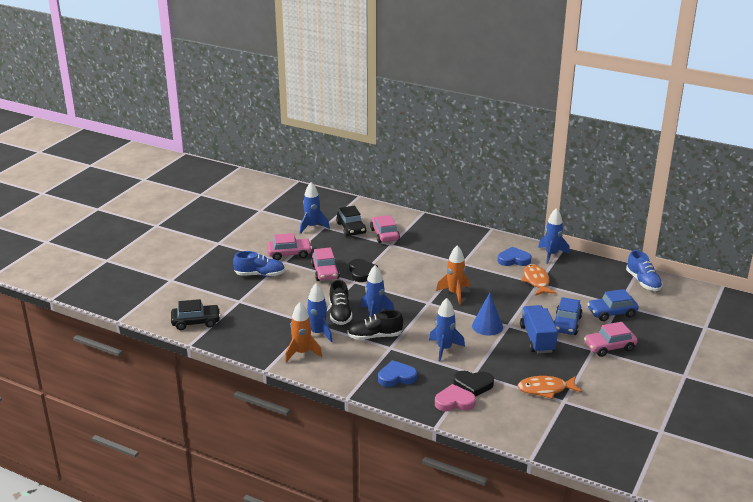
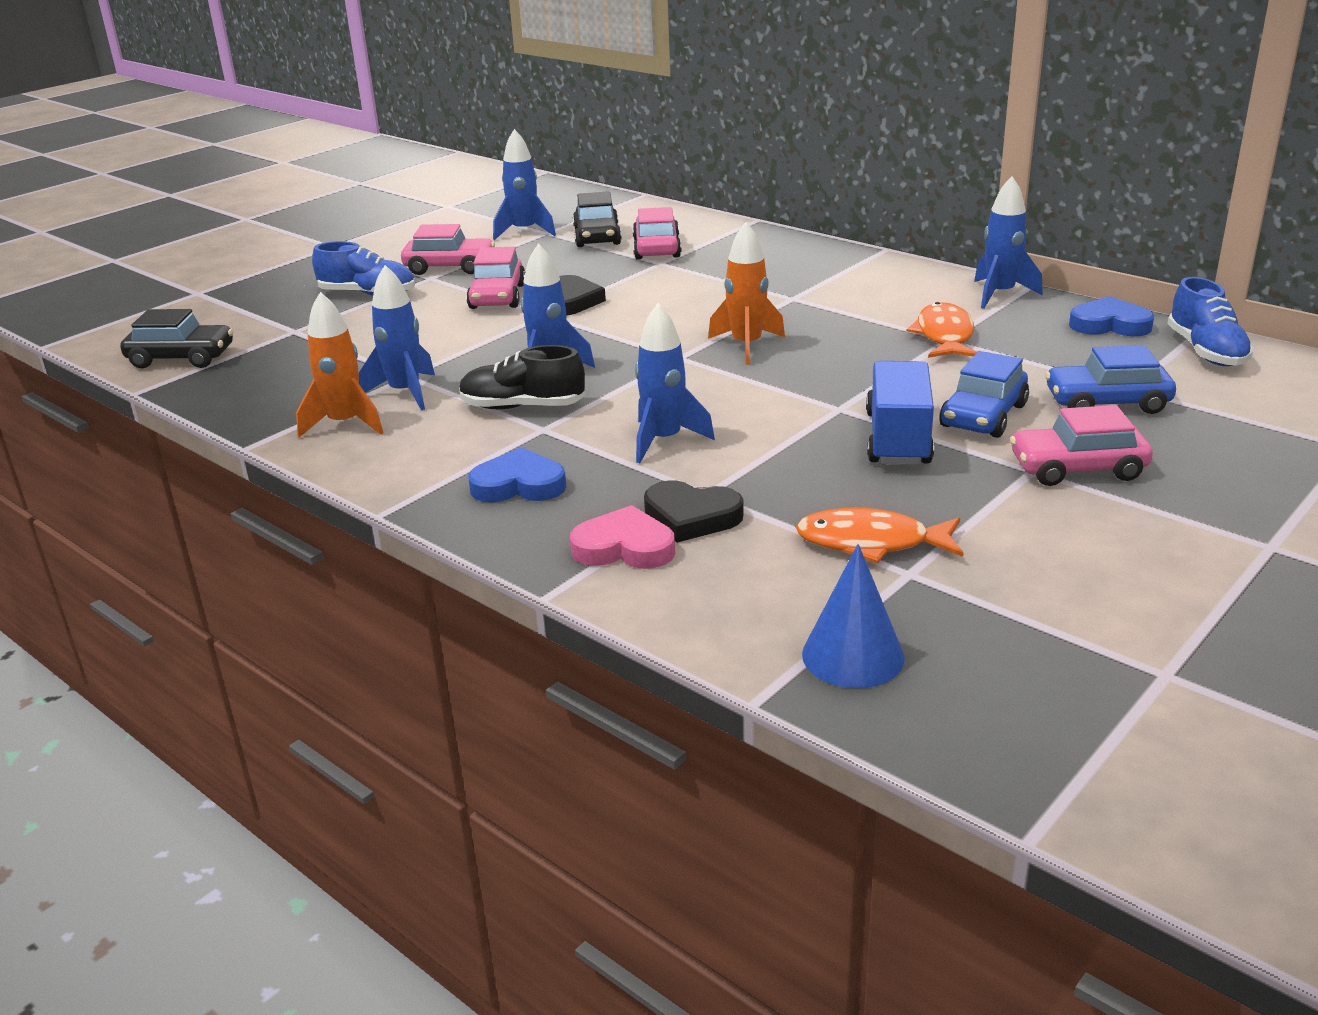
camera: 15 degrees right, 0 degrees up
black shoe [329,280,352,325] -> none
blue cone [472,293,503,336] -> blue cone moved to [802,544,905,688]
blue heart [497,247,531,266] -> blue heart moved to [1069,296,1154,336]

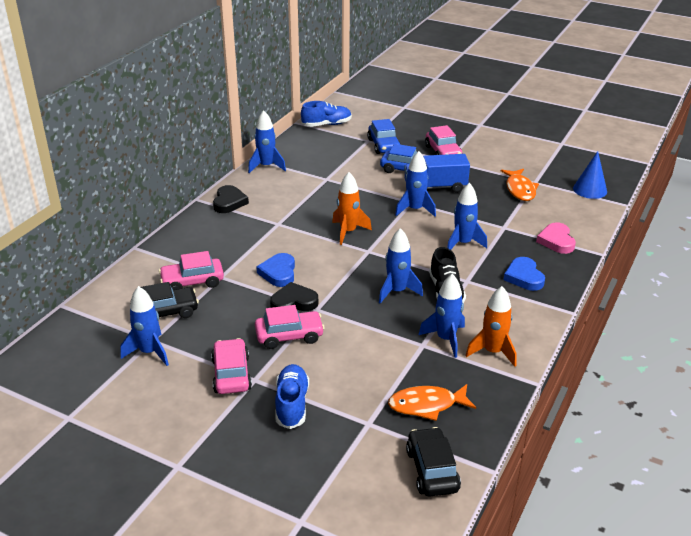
camera: 105 degrees left, 5 degrees up
black heart [644,481,744,543] -> black heart moved to [213,185,249,213]
orange fish [907,302,977,358] -> orange fish moved to [388,384,476,421]
blue heart [1069,296,1154,336] -> blue heart moved to [257,253,295,287]
none -> blue rocket [395,151,436,217]

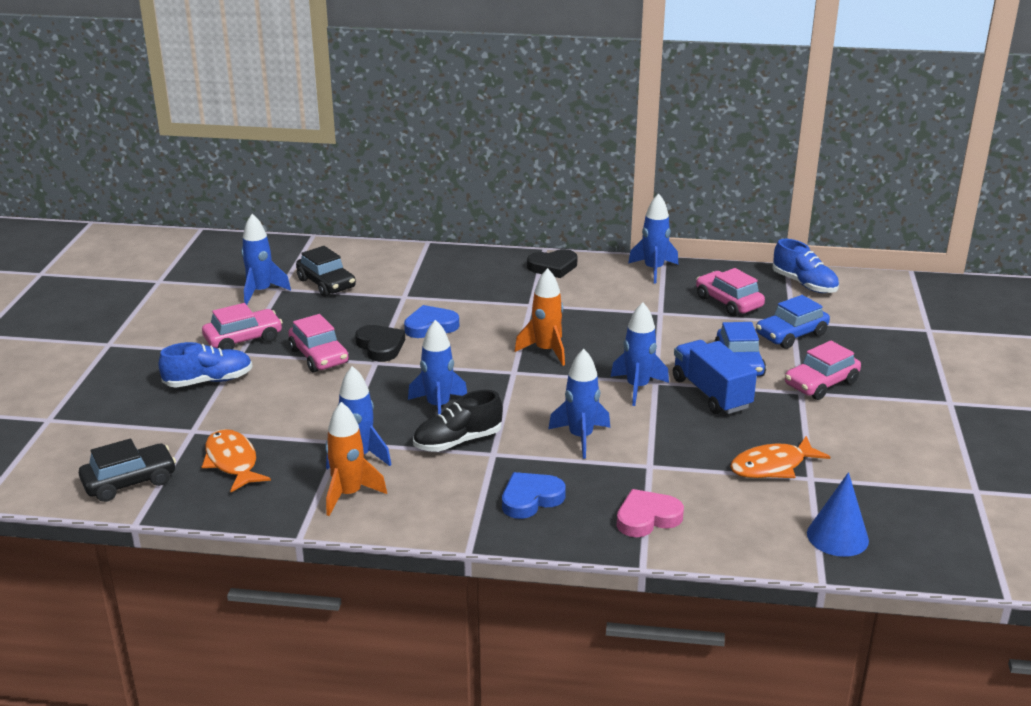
camera: 70 degrees right, 5 degrees down
pink car [159,251,224,290] -> pink car moved to [696,268,765,316]

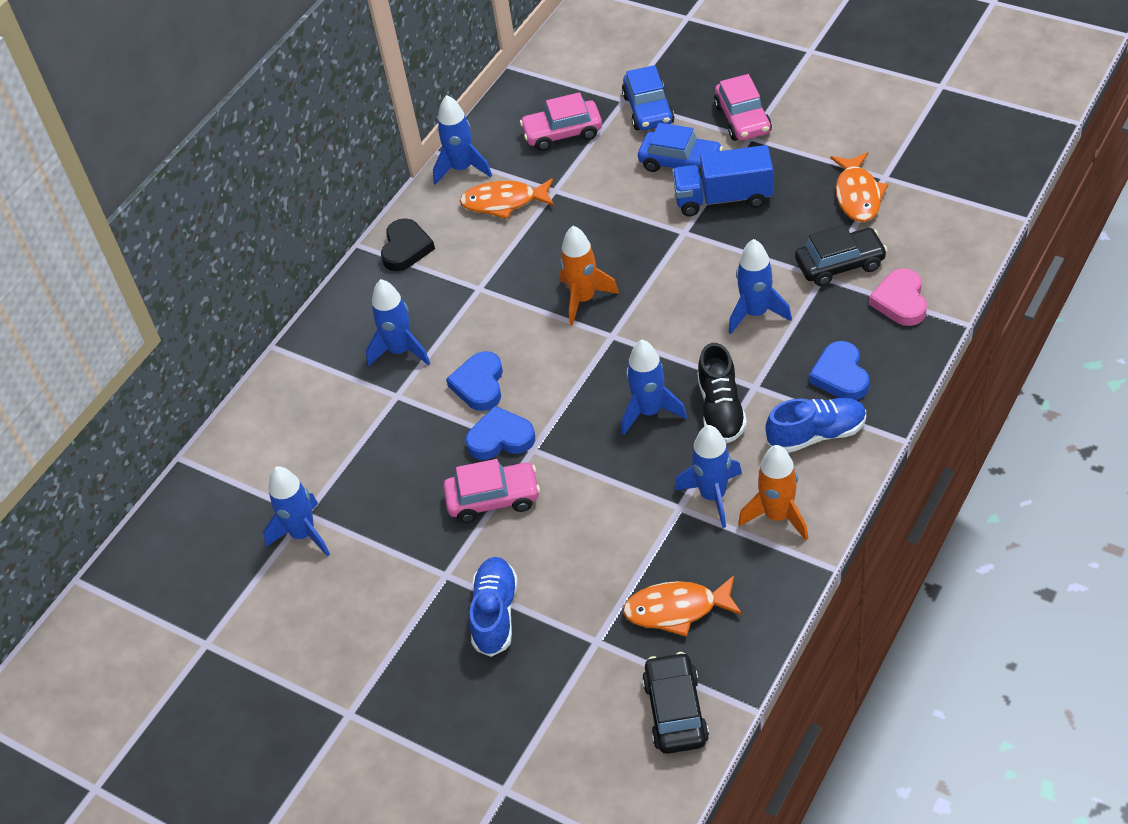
camera: 60 degrees left, 20 degrees up
pink car [202,303,283,350] -> none
black car [296,246,356,297] -> black car moved to [795,225,887,286]
black heart [355,325,405,362] -> blue heart [466,406,535,460]
blue rocket [611,302,669,406] -> blue rocket moved to [366,279,430,367]
blue shoe [772,239,839,293] -> blue shoe moved to [765,398,866,453]
blue cone [807,472,869,557] -> none
none -> orange fish [460,178,554,219]

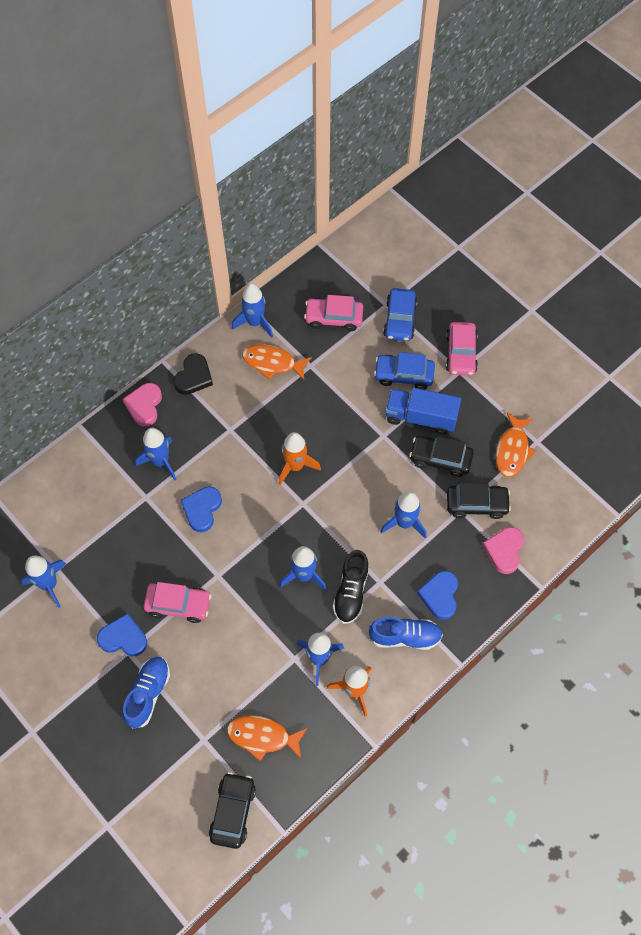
camera: 10 degrees right, 15 degrees up
blue heart [466,406,535,460] -> blue heart moved to [97,613,147,656]
blue car [638,123,723,179] -> blue car turned 150 degrees clockwise [374,352,435,390]
none -> pink heart [122,383,162,426]
none -> black car [409,436,474,477]

